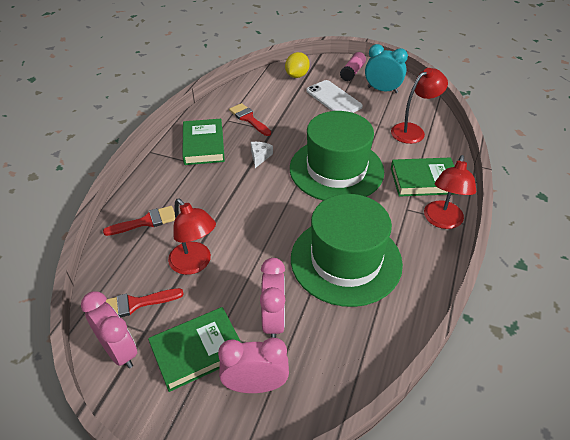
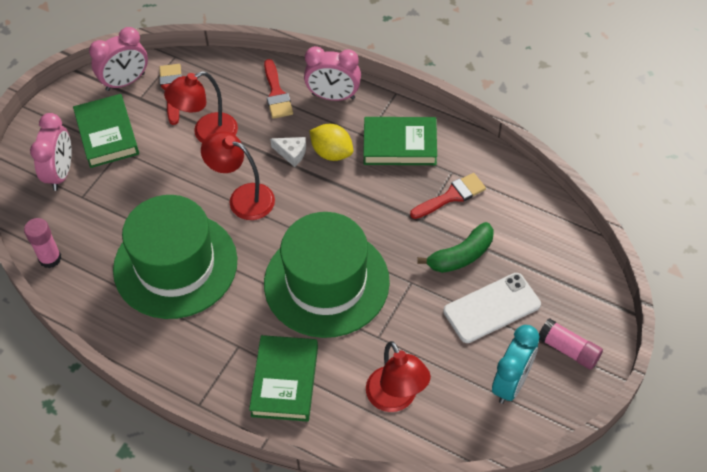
camera: 100 degrees right, 10 degrees up
white cheese [251,142,273,168] -> white cheese moved to [270,137,306,167]
pink clock [260,258,285,338] -> pink clock moved to [304,46,361,101]
yellow lemon [285,52,310,78] -> yellow lemon moved to [310,124,353,161]
red lamp [424,155,476,229] -> red lamp moved to [201,131,275,220]
none -> pink glue stick [24,218,62,268]
none -> green banana [417,222,494,273]

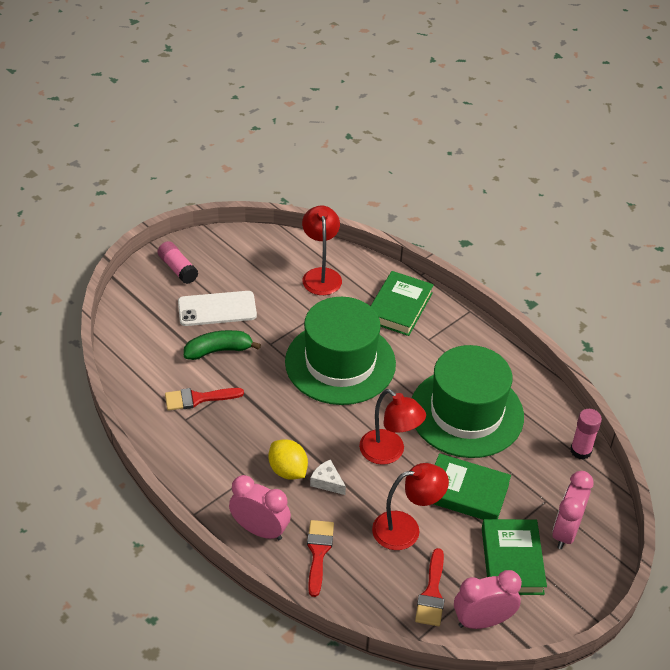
camera: 165 degrees left, 10 degrees down
green book [363,117,437,165] -> green book moved to [434,453,511,520]
turquoise clock [492,325,540,404] -> none

